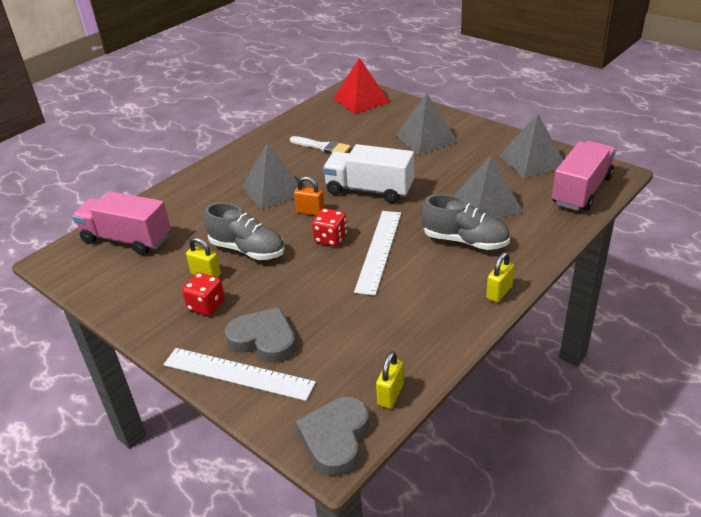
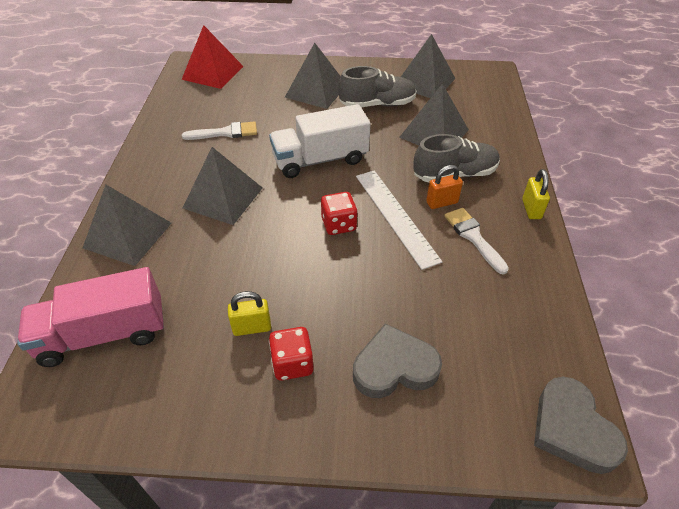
camera: 40 degrees left, 10 degrees up
white ruler [164,348,316,401] -> none
grey shoe [204,202,285,260] -> grey shoe moved to [339,66,417,107]
orange padlock [294,176,325,216] -> orange padlock moved to [426,165,463,209]
yellow padlock [376,351,404,409] -> none
pink truck [552,141,616,211] -> none
none -> grey pyramid [83,185,172,266]
none -> white brush [444,208,509,275]

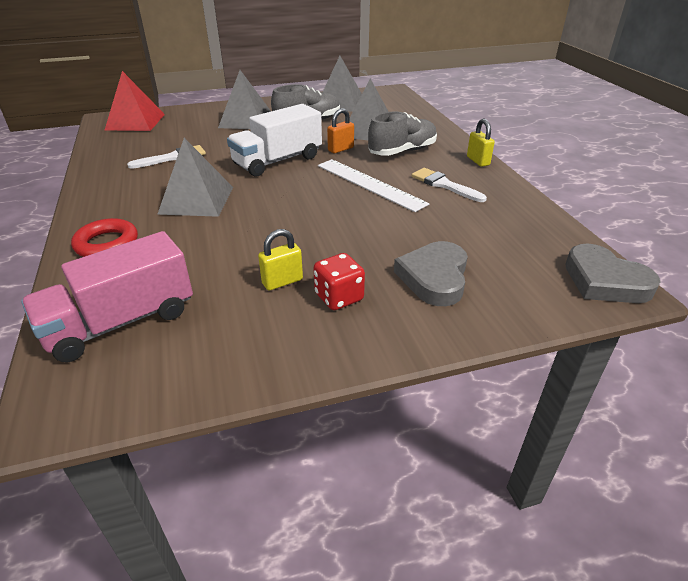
camera: 20 degrees left, 10 degrees down
grey pyramid [83,185,172,266] -> red ring [71,218,138,257]
red dice [321,192,358,235] -> none
grey heart [353,324,442,398] -> grey heart turned 45 degrees counterclockwise [394,241,468,306]
orange padlock [426,165,463,209] -> orange padlock moved to [327,108,354,153]

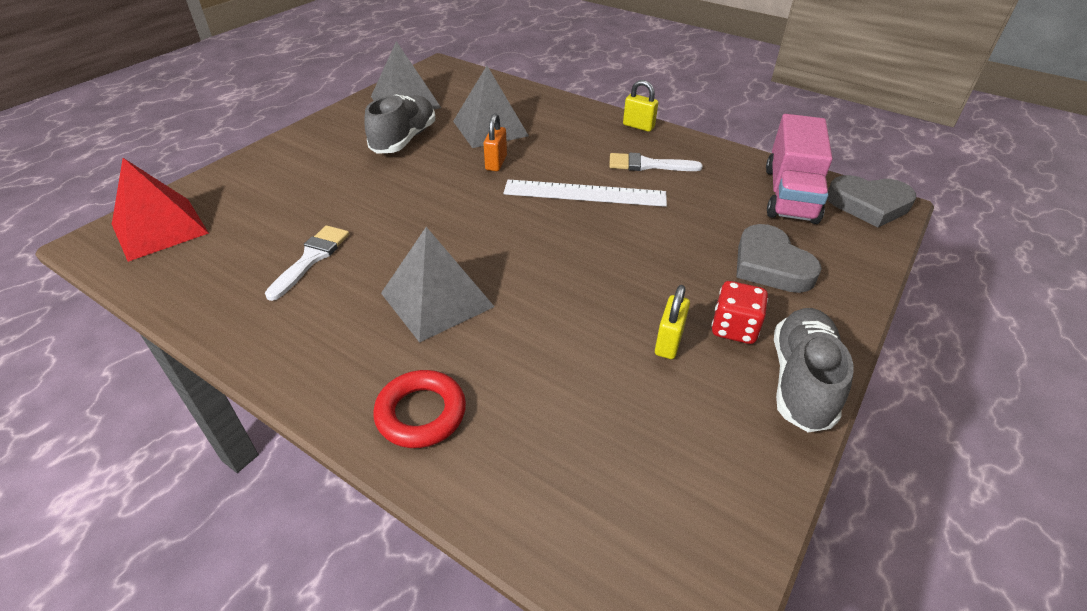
camera: 40 degrees left, 5 degrees up
pink truck [21,231,193,362] -> pink truck moved to [766,114,832,224]
grey pyramid [218,70,271,129] -> none
white truck [227,104,322,177] -> none
grey shoe [368,112,437,156] -> grey shoe moved to [774,308,854,433]

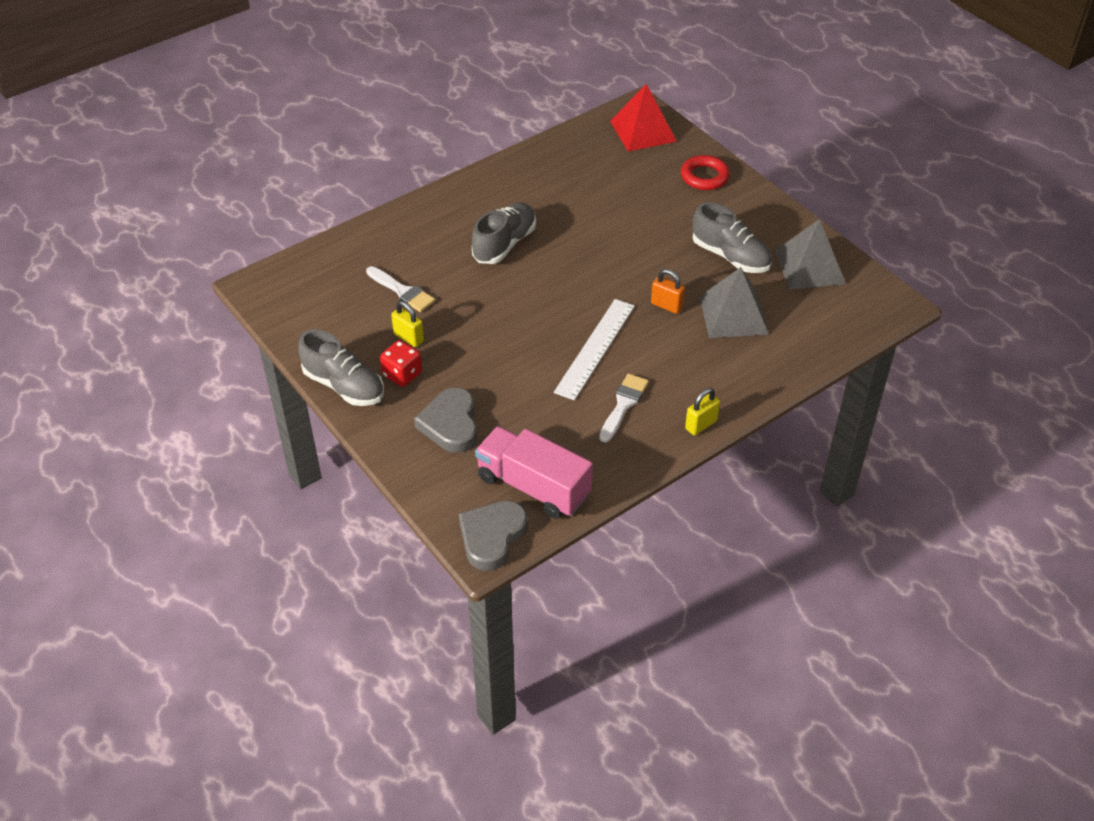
camera: 110 degrees right, 5 degrees up
white brush [265,225,349,301] -> white brush moved to [366,266,435,312]
red ring [373,370,466,448] -> red ring moved to [681,155,730,190]
grey pyramid [381,227,495,343] -> grey shoe [472,202,536,264]
grey heart [736,224,822,293] -> grey heart turned 90 degrees counterclockwise [414,388,477,453]

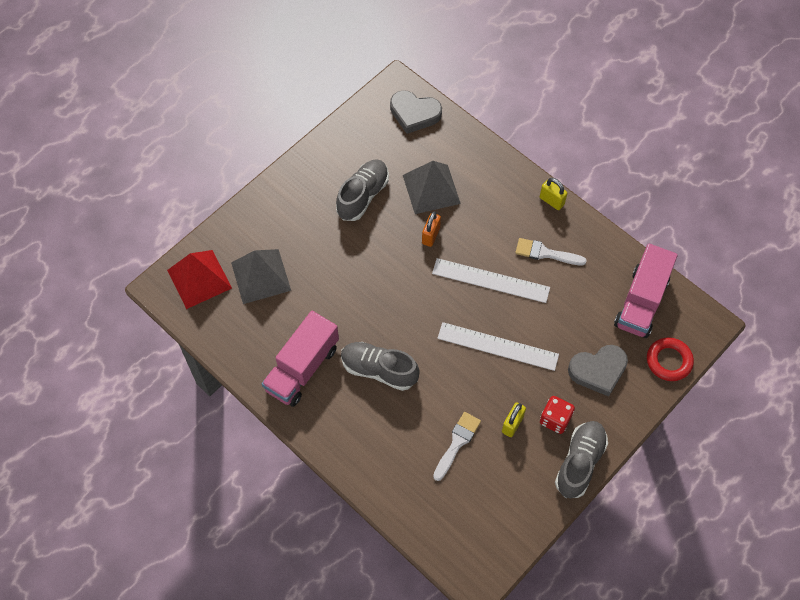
camera: 100 degrees left, 15 degrees up
grey heart [459,501,528,571] -> grey heart moved to [390,90,442,134]
red ring [681,155,730,190] -> red ring moved to [647,337,694,381]
grey pyramid [775,219,846,290] -> grey pyramid moved to [231,249,291,304]
none -> pink truck [262,311,339,407]
none -> white ruler [437,322,559,371]

